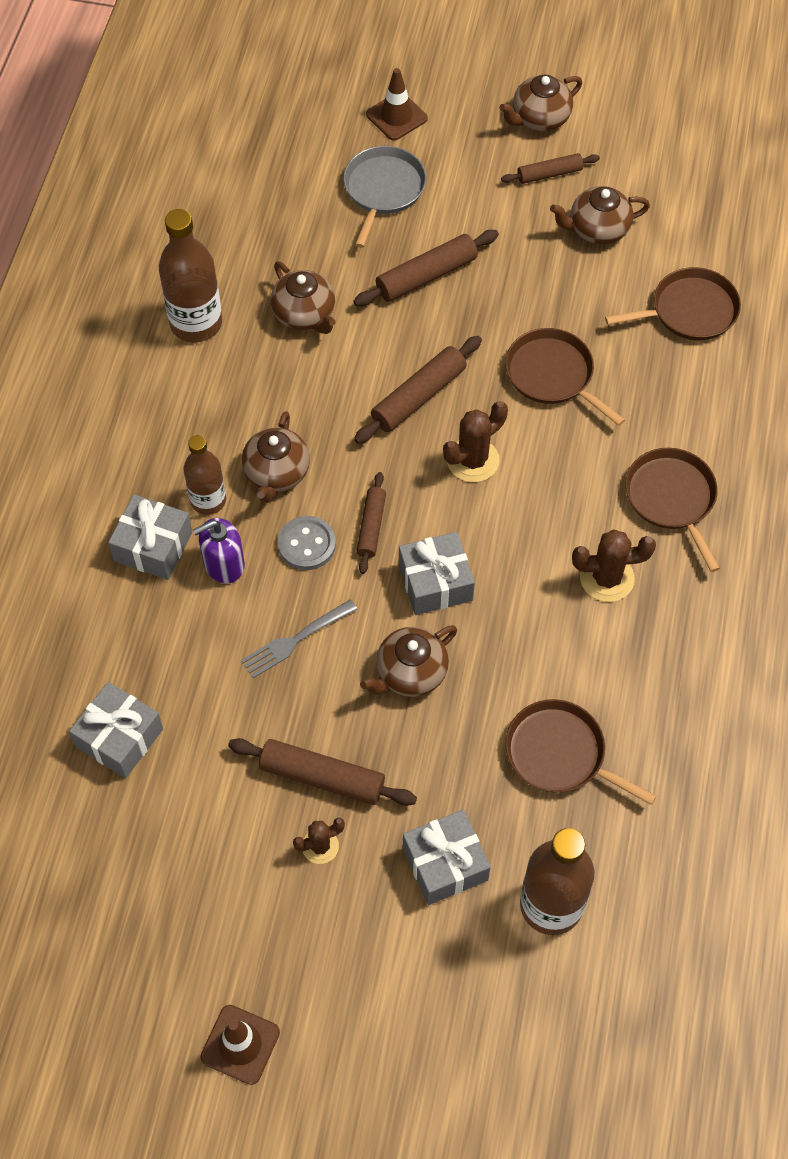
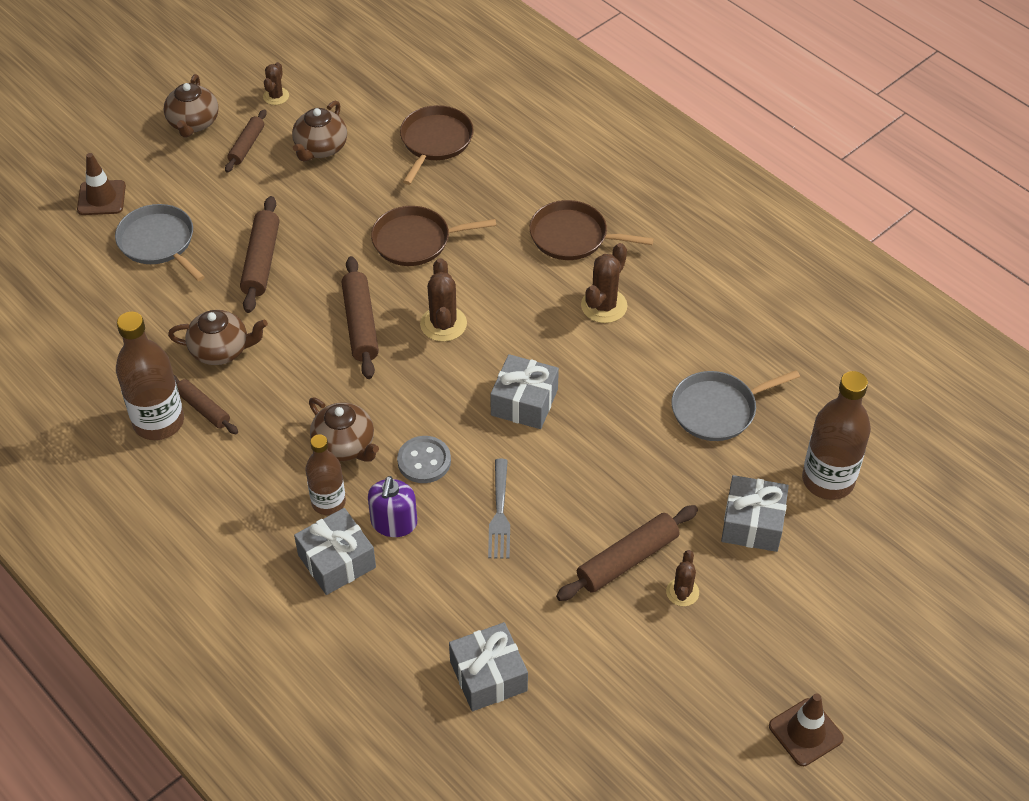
camera: 55 degrees left, 10 degrees down
brown rolling pin [357,472,386,574] -> brown rolling pin moved to [173,374,238,434]
brown teapot [360,625,457,697] -> none
brown pan [505,699,656,805] -> grey pan [672,370,800,441]
none -> brown cactus [263,62,289,105]

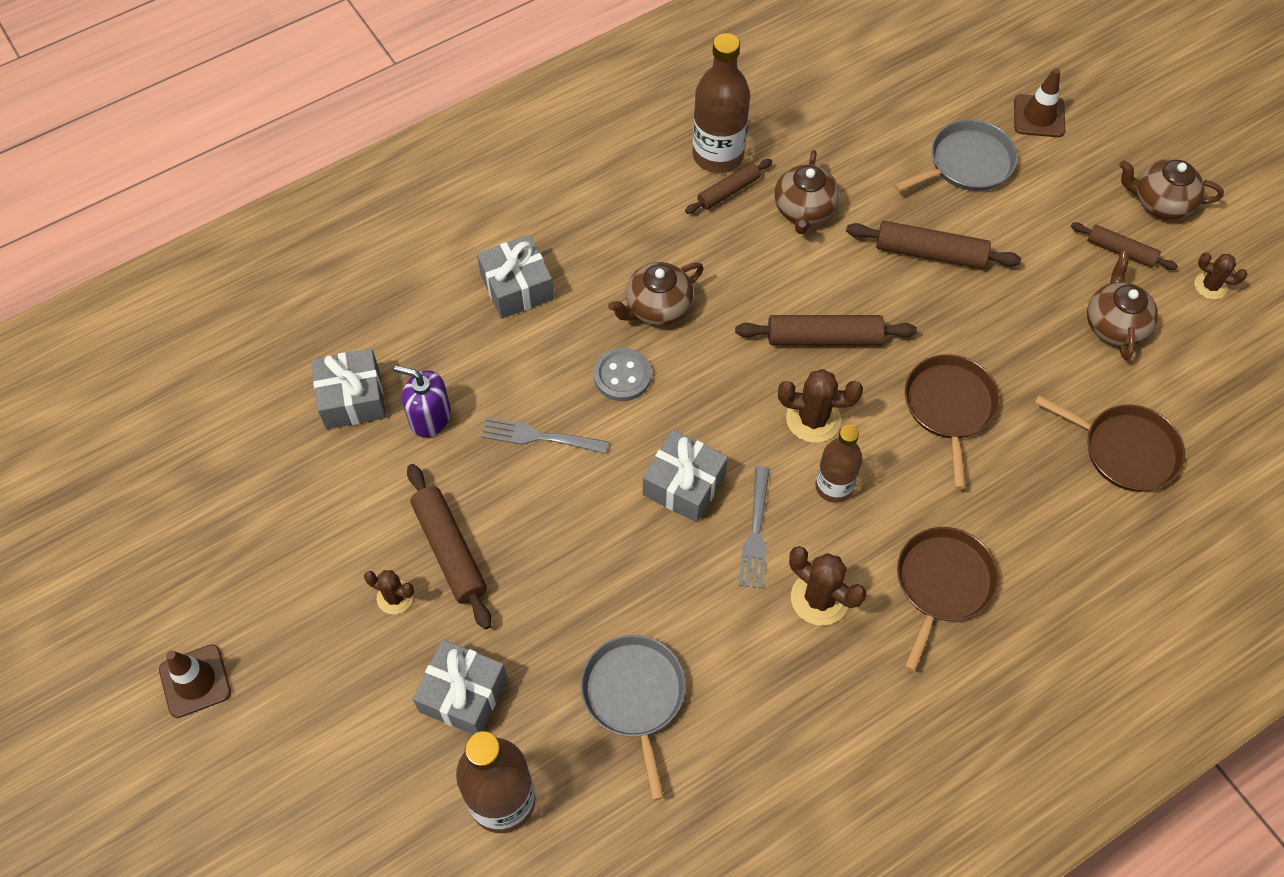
camera: 100 degrees right, 10 degrees up
brown teapot [292,101,347,162] -> brown teapot turned 60 degrees clockwise [1087,251,1158,360]
brown bottle [305,434,346,515] -> brown bottle moved to [815,425,862,503]
purple soap dispenser [368,476,417,537] -> purple soap dispenser moved to [394,366,451,437]
none -> grey fork [739,466,770,589]

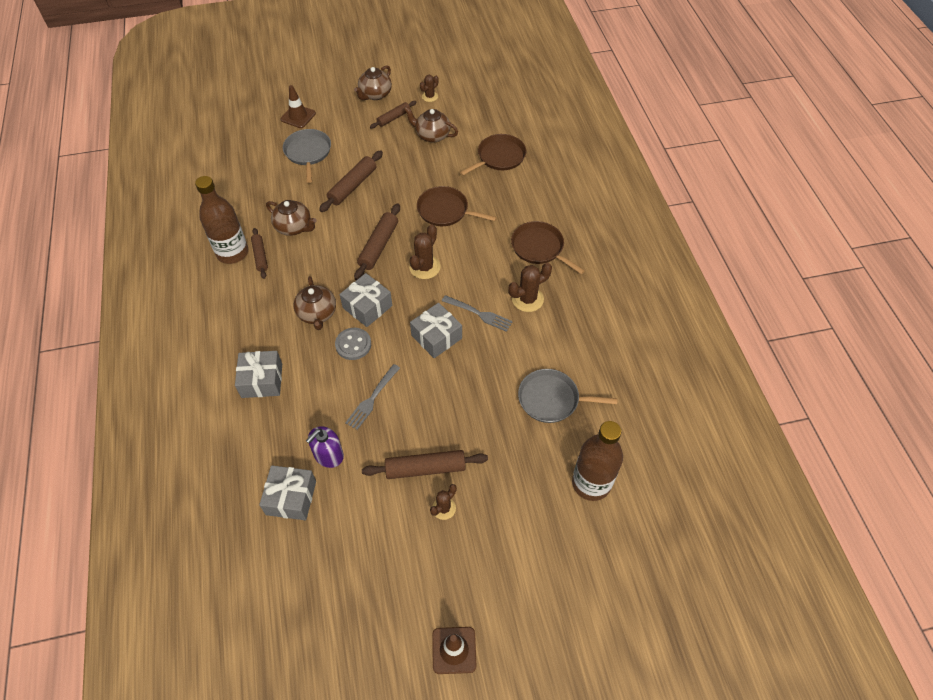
camera: 70 degrees left, 5 degrees down
grey gift [413,640,507,734] -> grey gift moved to [340,273,393,327]
brown bottle [815,425,862,503] -> none

